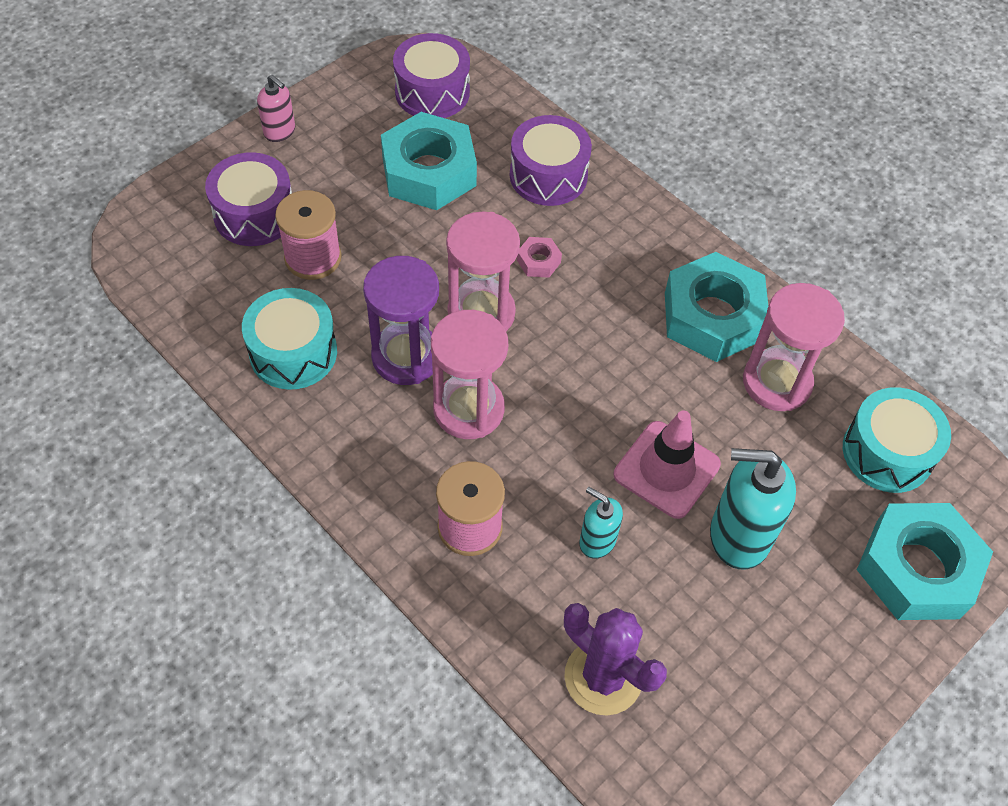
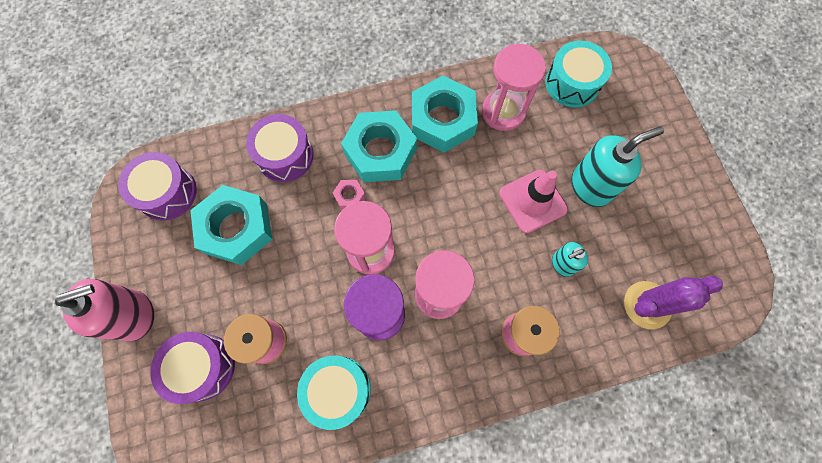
camera: 60 degrees left, 15 degrees up
pink soap dispenser [257,75,295,142] -> pink soap dispenser [55,279,154,341], size x1.82
turquoise soap dispenser [710,448,796,569] -> turquoise soap dispenser turned 150 degrees counterclockwise [571,126,664,207]
turquoise nut [857,503,993,620] -> turquoise nut moved to [341,110,417,182]

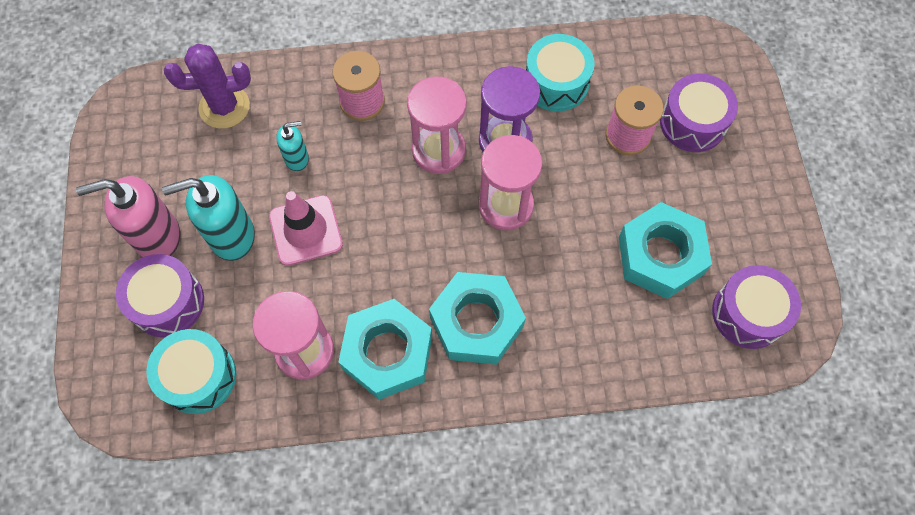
camera: 170 degrees left, 5 degrees down
pink soap dispenser [55,279,154,341] -> pink soap dispenser moved to [76,176,180,258]
purple drum [246,114,314,182] -> purple drum moved to [116,254,204,338]
pink nut [333,180,365,209] -> none

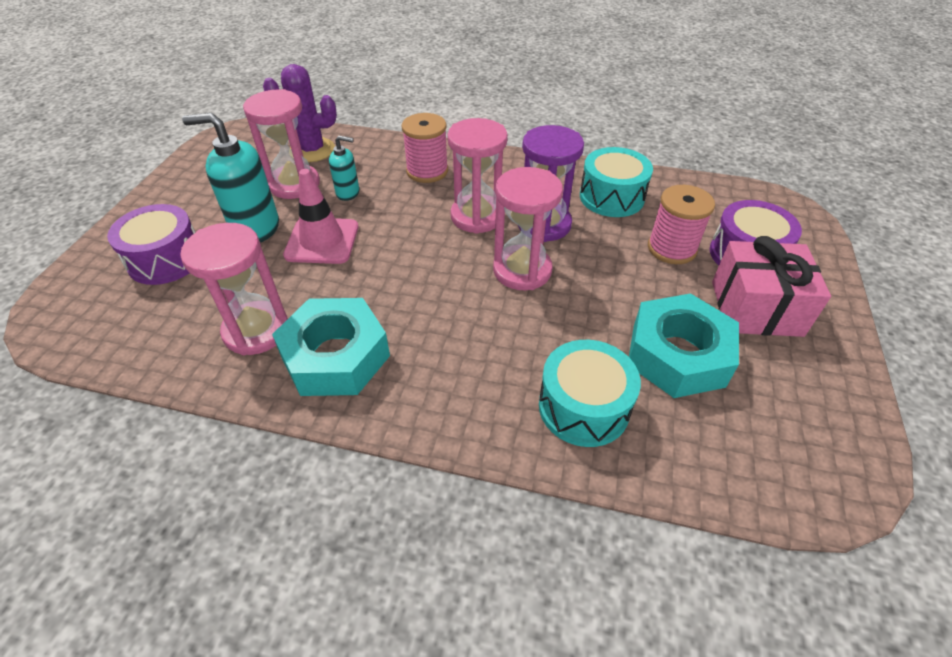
camera: 20 degrees right, 20 degrees down
pink soap dispenser [76,176,180,258] -> none
turquoise drum [146,329,236,414] -> turquoise drum moved to [539,340,641,447]
turquoise nut [429,272,526,365] -> none
purple drum [712,265,801,349] -> none
none -> pink hourglass [243,89,320,199]
none -> pink gift [712,236,831,337]

